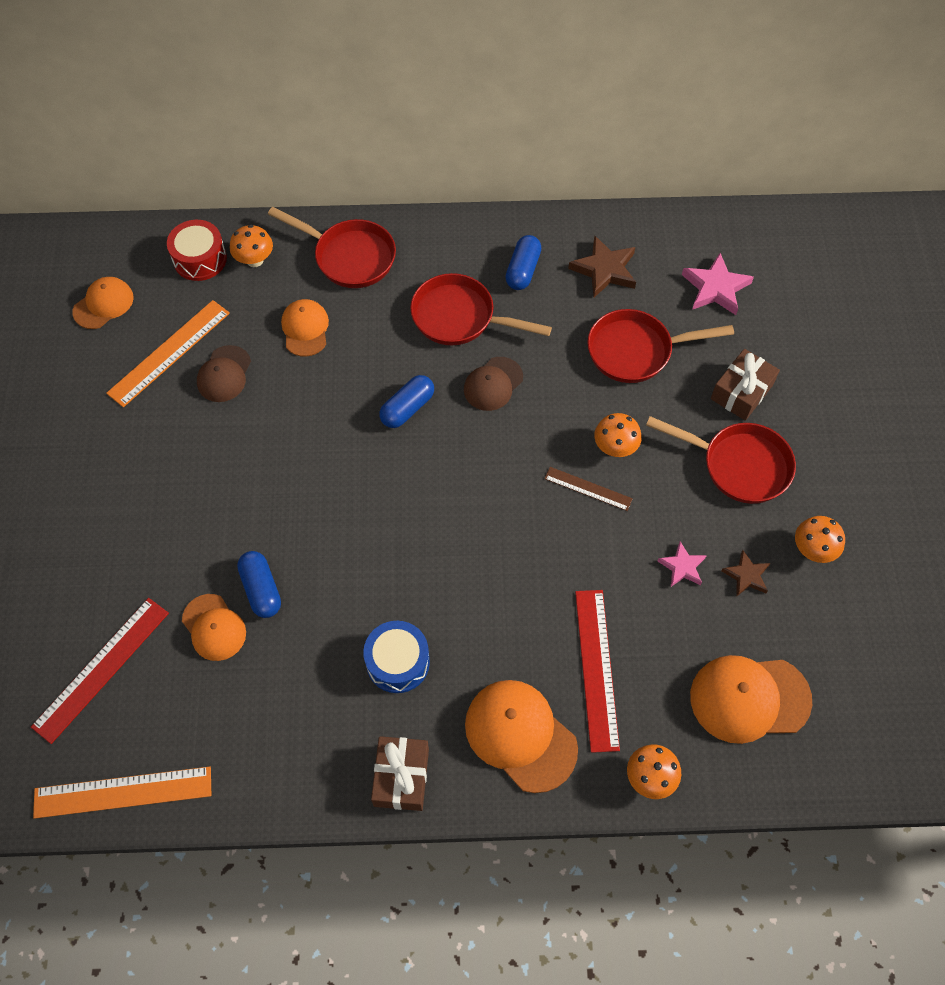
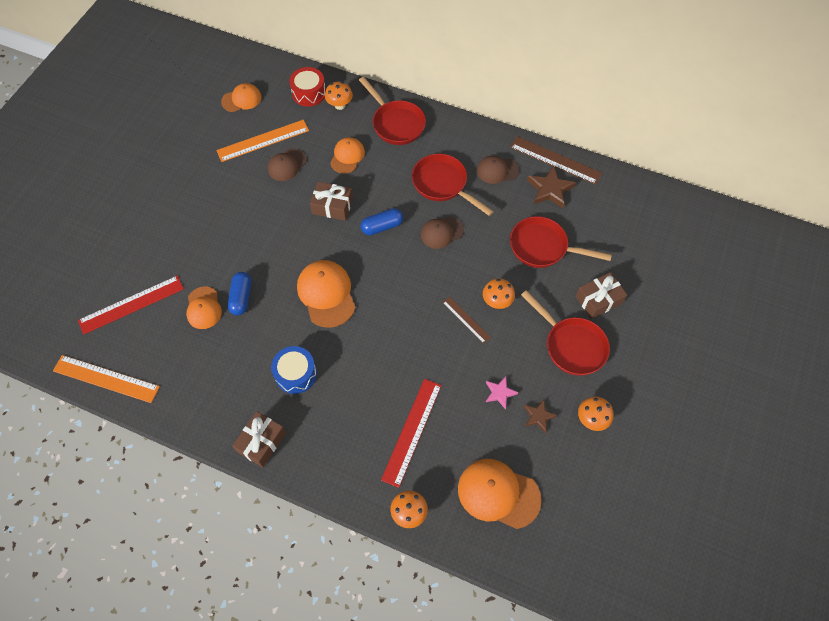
camera: 25 degrees right, 0 degrees up
orange cap [465,680,578,793] -> orange cap moved to [297,260,356,328]
blue capsule [505,235,541,290] -> brown cap [477,156,520,184]
pink star [682,253,754,315] -> none
none -> brown gift [310,182,353,221]
none -> brown ruler [510,136,602,185]

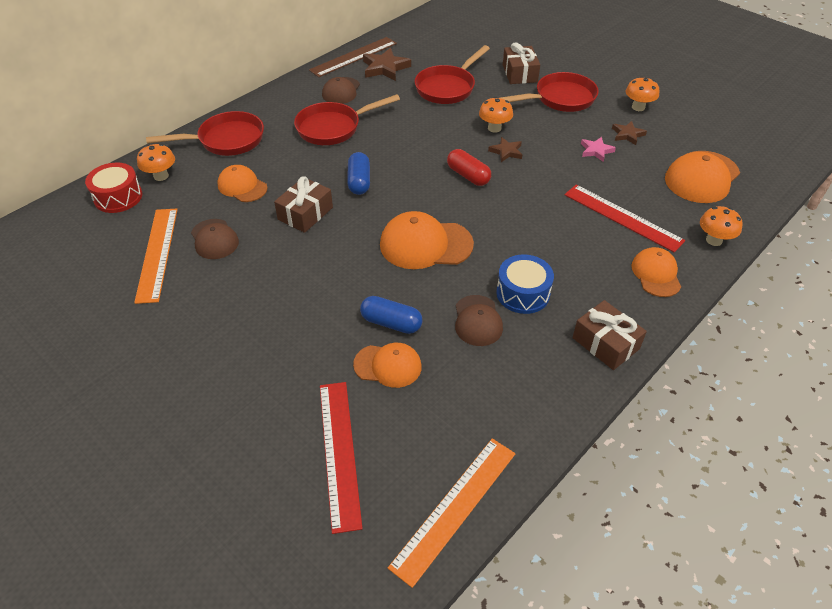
camera: 70 degrees left, 15 degrees down
orange cap [221,83,262,112] -> orange cap moved to [631,247,681,297]
brown cap [421,216,464,249] -> brown cap moved to [455,295,503,346]
brown ruler [442,297,491,344] -> brown star [488,137,522,162]
none -> red capsule [447,149,491,186]

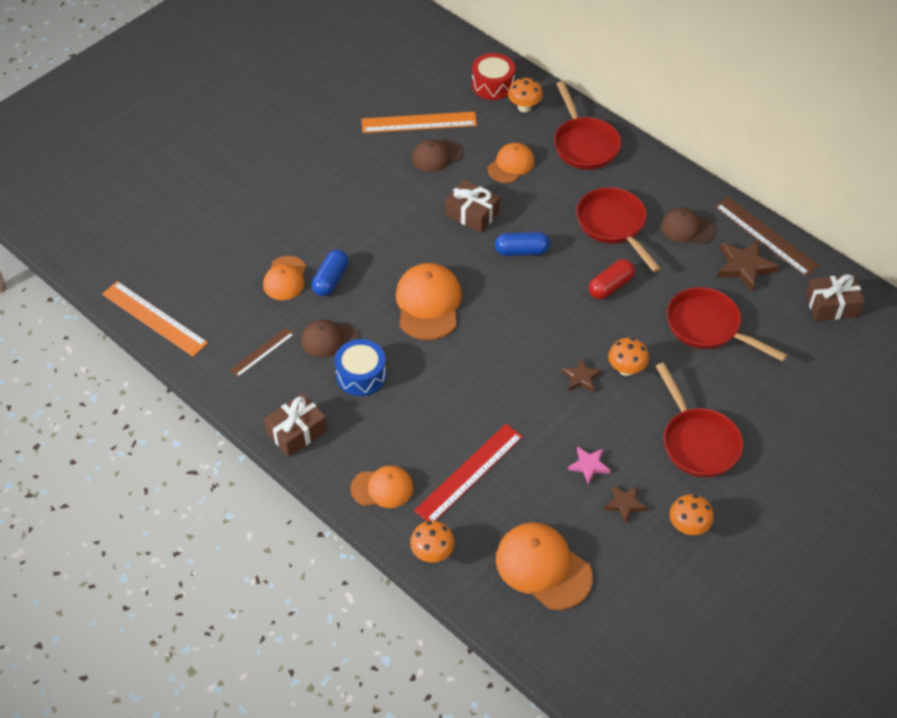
camera: 90 degrees right, 5 degrees up
red ruler [320,382,363,534] -> none
red capsule [447,149,491,186] -> red capsule moved to [589,259,635,299]
brown gift [503,42,540,84] -> brown gift moved to [806,274,865,321]
none -> brown ruler [230,328,294,377]

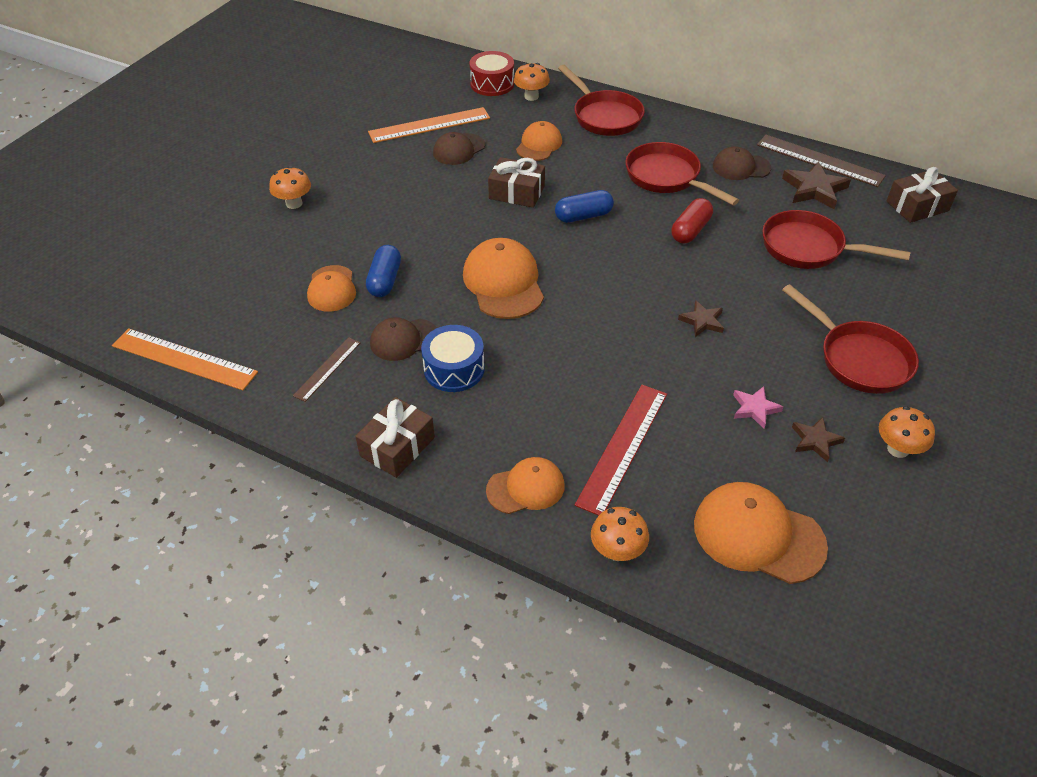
camera: 15 degrees left, 5 degrees down
orange mushroom [608,338,649,376] -> orange mushroom moved to [269,166,311,209]

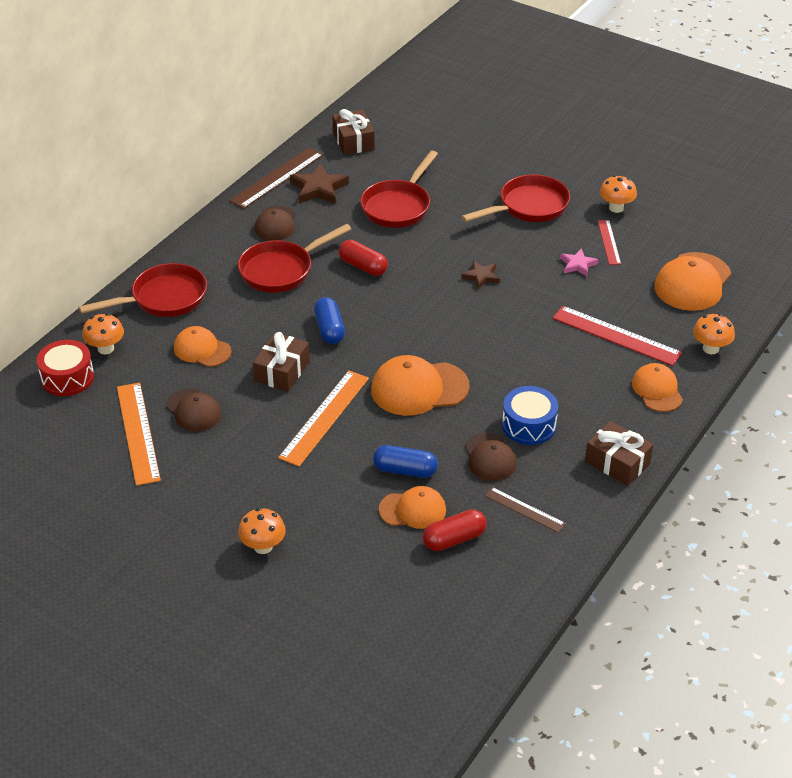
camera: 85 degrees left, 5 degrees down
orange ruler [112,328,258,390] -> orange ruler moved to [278,370,369,466]
brown star [792,417,845,462] -> red ruler [598,220,621,265]
none -> red capsule [423,509,486,551]

